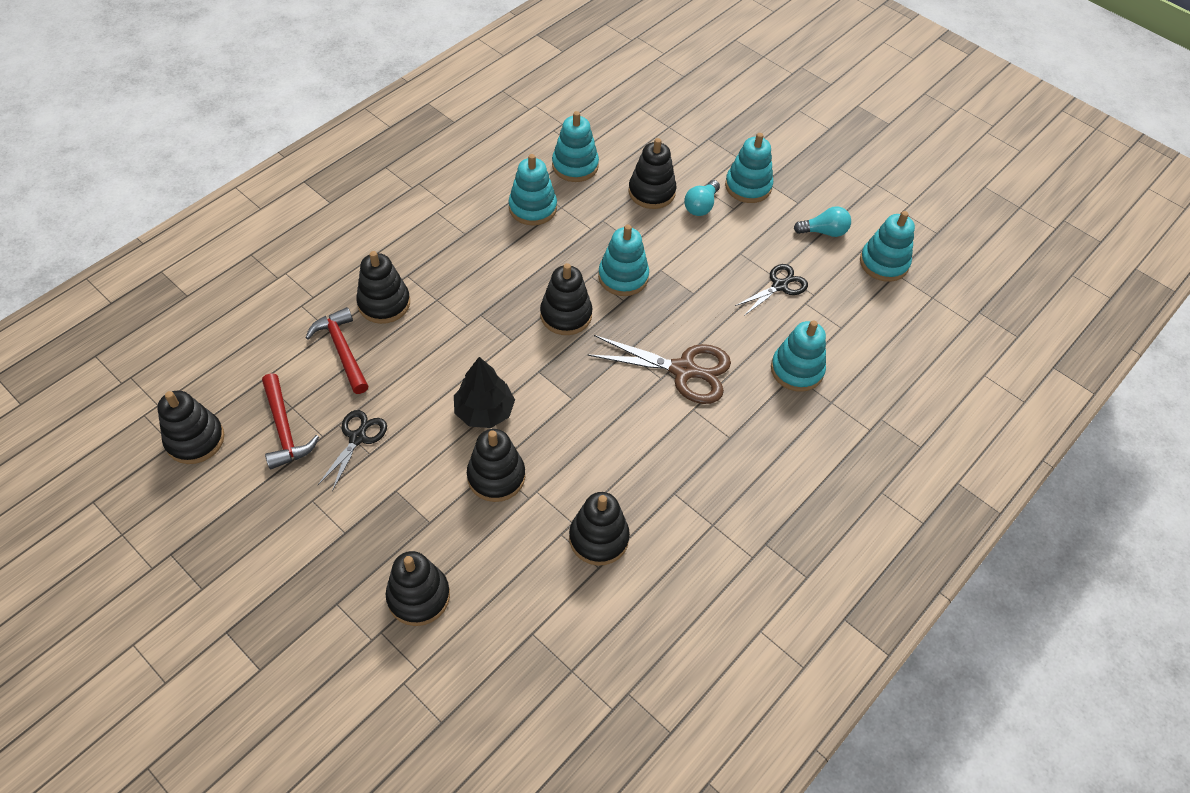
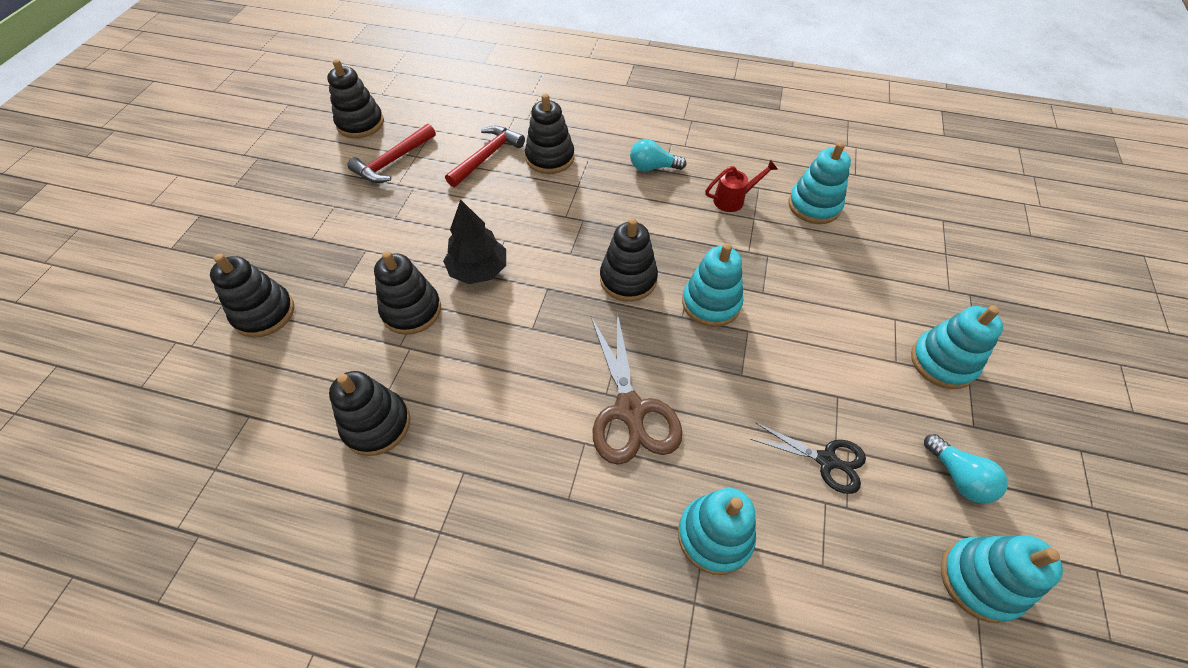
camera: 65 degrees right, 0 degrees up
black scissors [318,410,387,491] -> none
turquoise stacking toy [509,154,557,226] -> red watering can [705,159,778,212]
black stacking toy [628,138,676,209] -> none
turquoise light bulb [684,180,720,216] -> turquoise light bulb moved to [630,139,686,171]

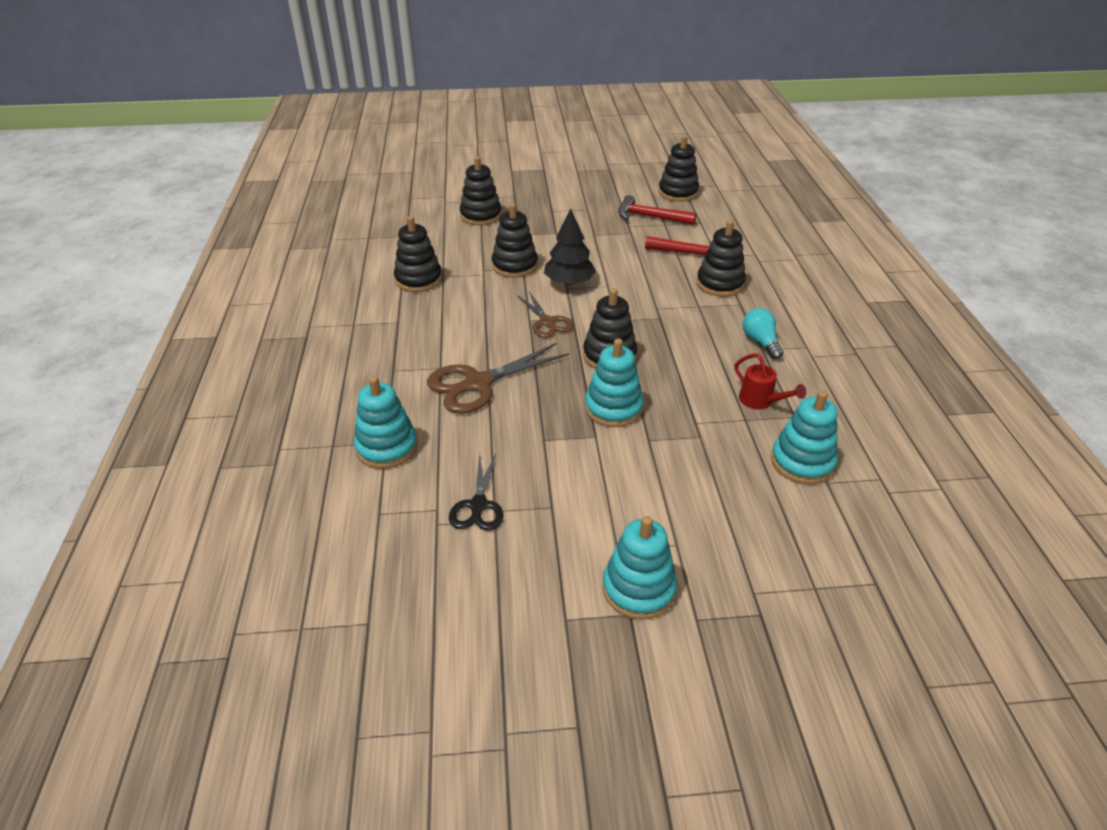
camera: 70 degrees right, 15 degrees down
turquoise light bulb [924,434,1008,503] -> none
turquoise stacking toy [941,536,1063,623] -> none
none -> brown scissors [517,292,573,338]

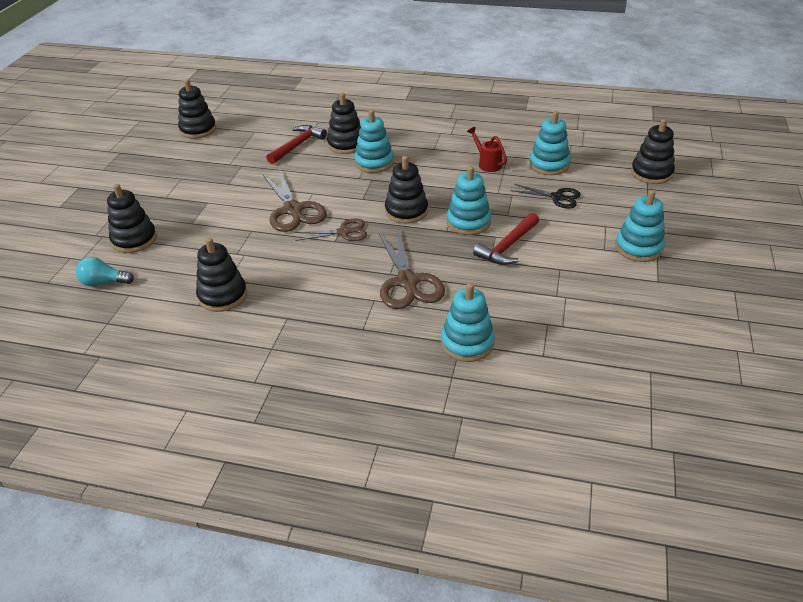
camera: 70 degrees left, 0 degrees up
black scissors [449,453,504,531] -> black scissors moved to [510,184,581,208]
black stacking toy [492,203,538,278] -> black stacking toy moved to [631,119,675,184]
black tree [544,209,596,286] -> brown scissors [262,168,327,232]
red hammer [619,195,696,225] -> red hammer moved to [473,213,539,265]
red watering can [734,353,806,409] -> red watering can turned 105 degrees counterclockwise [467,127,507,172]
turquoise light bulb [743,308,783,359] -> turquoise light bulb moved to [76,257,134,287]
none -> turquoise stacking toy [354,110,394,173]

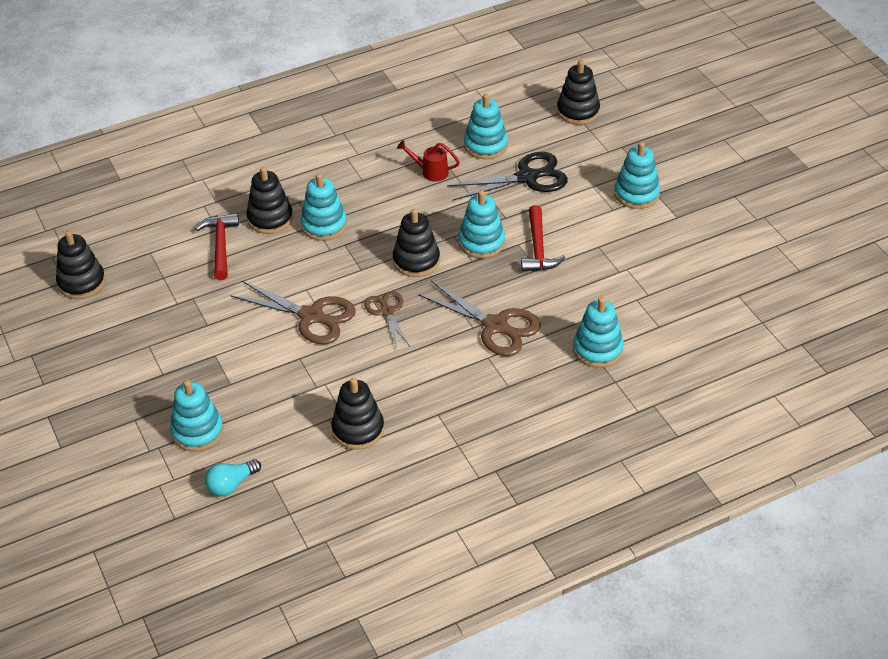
camera: 40 degrees left, 5 degrees up
black stacking toy [107,184,157,253] -> turquoise stacking toy [170,380,224,452]
brown scissors [294,219,367,241] -> brown scissors turned 60 degrees counterclockwise [364,291,410,348]
black scissors [510,184,581,208] -> black scissors [447,152,568,200], size x1.63

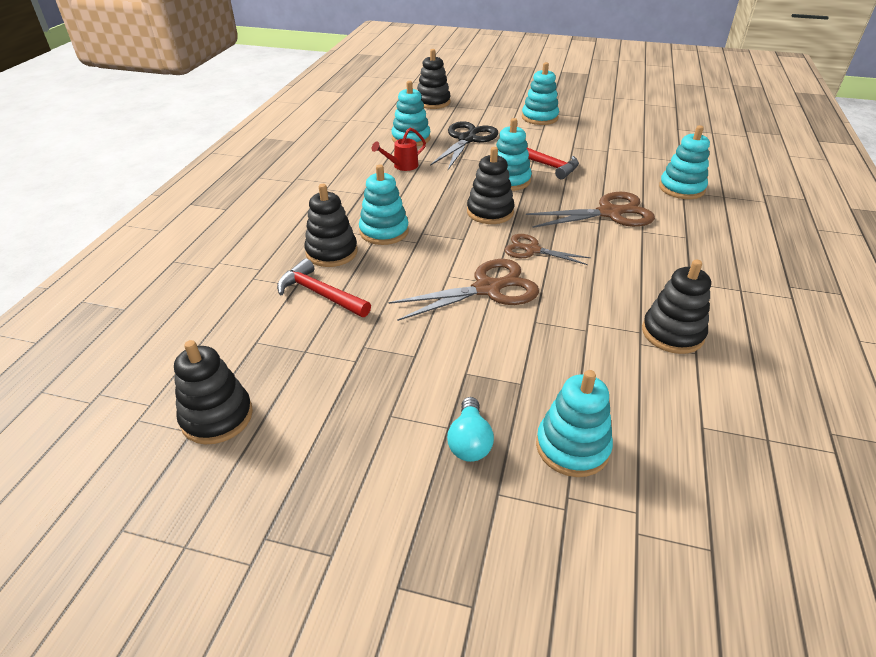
camera: 50 degrees left, 5 degrees down
turquoise light bulb [205,459,261,496] -> turquoise light bulb moved to [447,397,494,462]

